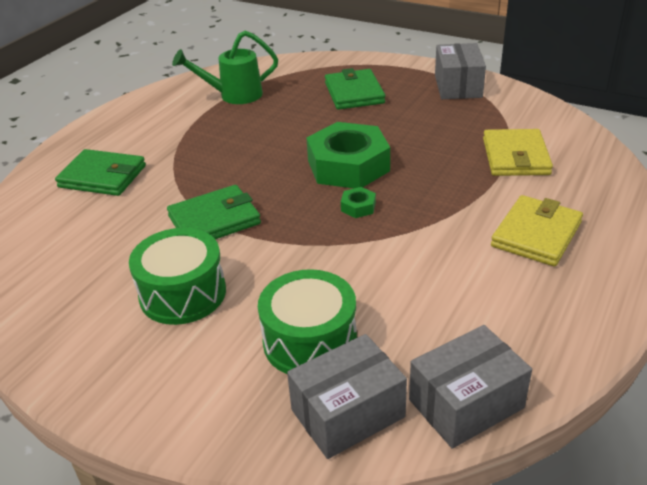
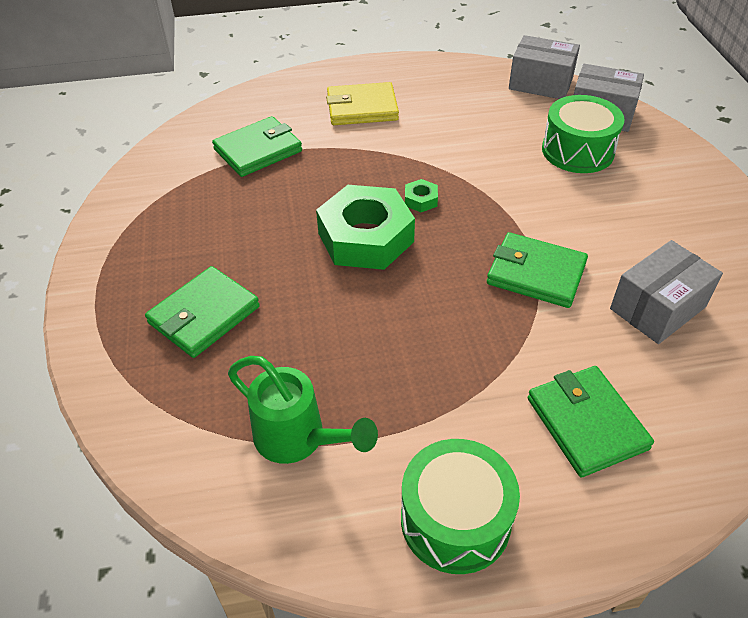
camera: 130 degrees left, 10 degrees up
green drum [129,228,226,325] -> green drum moved to [401,439,520,574]
grey box [435,43,486,99] -> grey box moved to [610,240,723,344]
yellow wallet [483,129,553,176] -> green wallet [212,116,302,177]

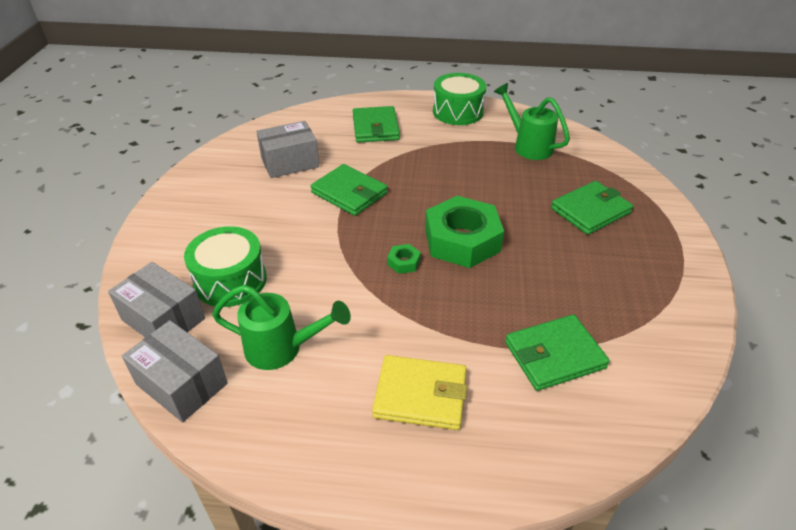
camera: 165 degrees left, 5 degrees down
none -> green watering can [212,285,351,370]

